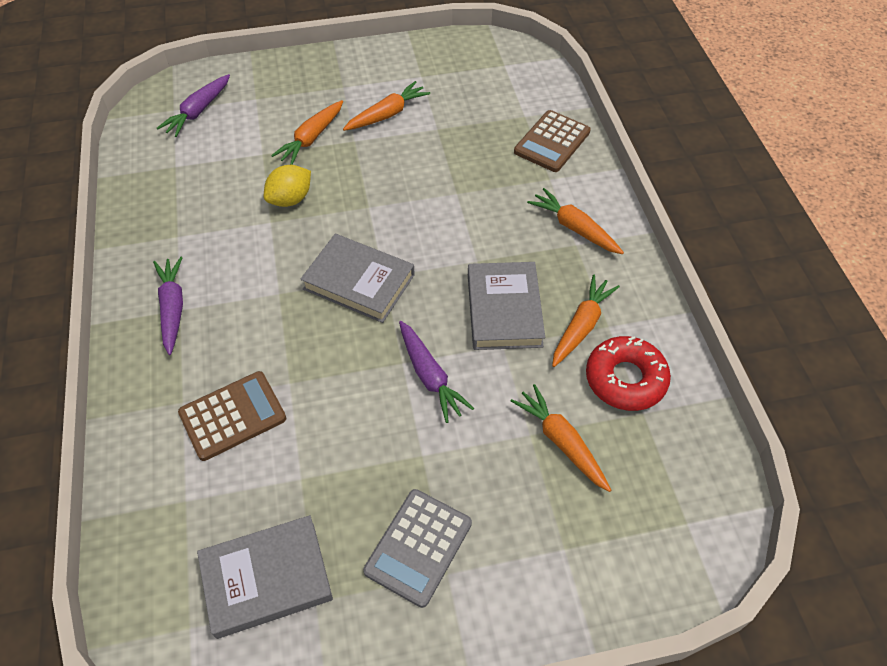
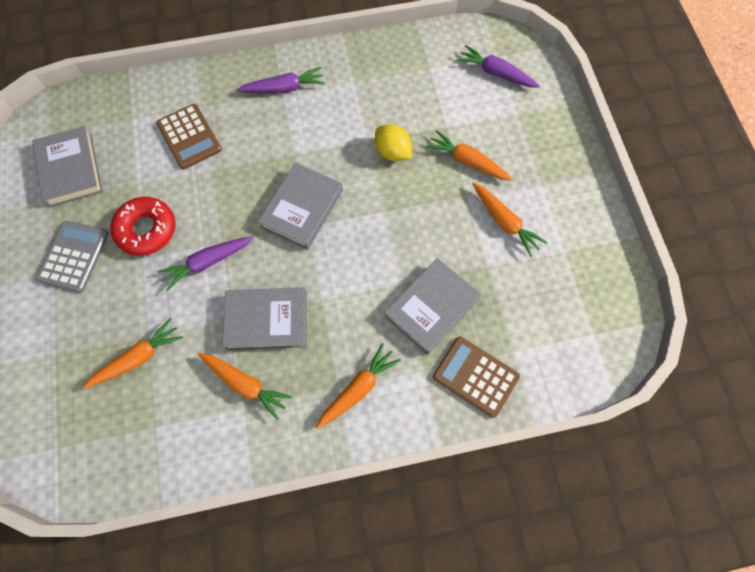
camera: 90 degrees right, 15 degrees up
grey calculator [363,489,472,608] -> grey calculator turned 75 degrees clockwise [36,221,109,293]
red donut [586,336,671,411] -> red donut moved to [110,197,175,256]
none -> grey book [384,258,481,355]

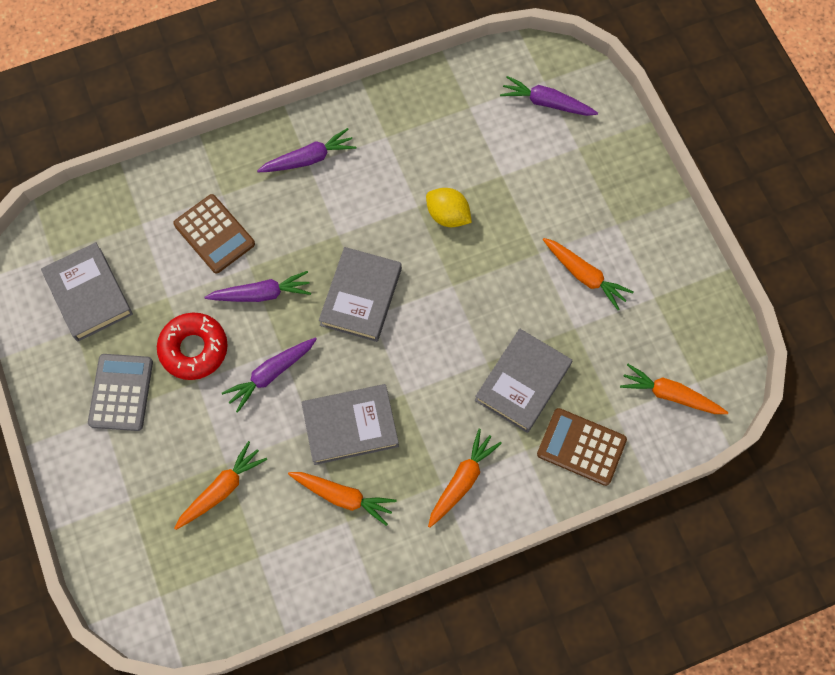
camera: 10 degrees left, 0 degrees up
orange carrot [426,130,513,181] -> orange carrot moved to [620,364,728,414]
none -> purple carrot [205,271,311,302]

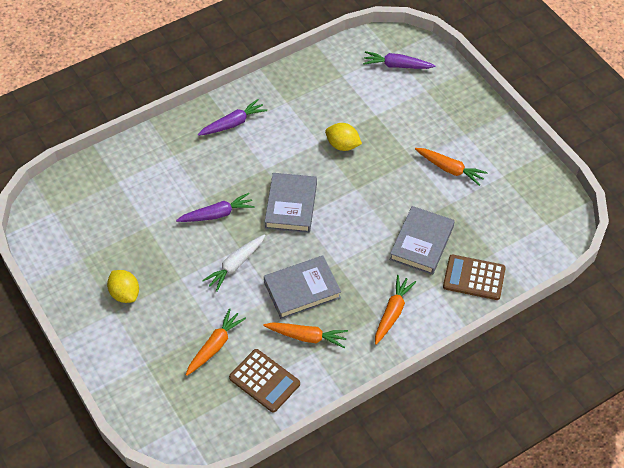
camera: 10 degrees left, 15 degrees down
grey book [41,242,133,342] -> none
grey calculator [88,354,153,431] -> yellow lemon [107,270,139,303]
red donut [157,313,228,380] -> none
brown calculator [173,194,255,273] -> brown calculator moved to [229,349,300,413]
purple carrot [222,337,317,413] -> white carrot [202,234,265,292]
orange carrot [620,364,728,414] -> none

